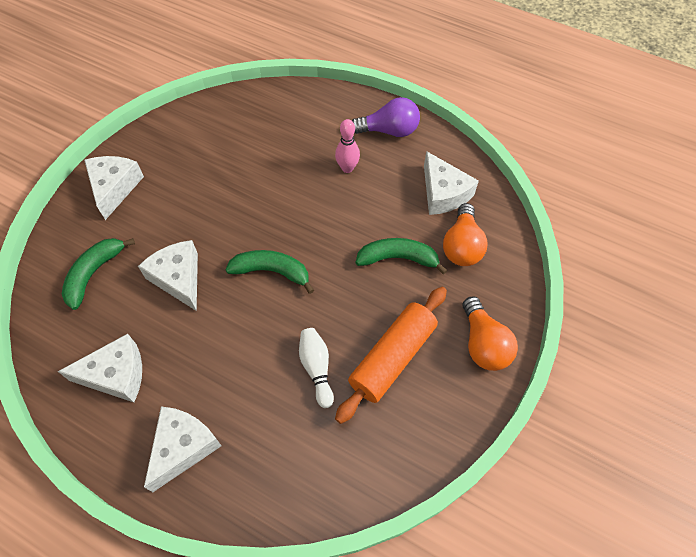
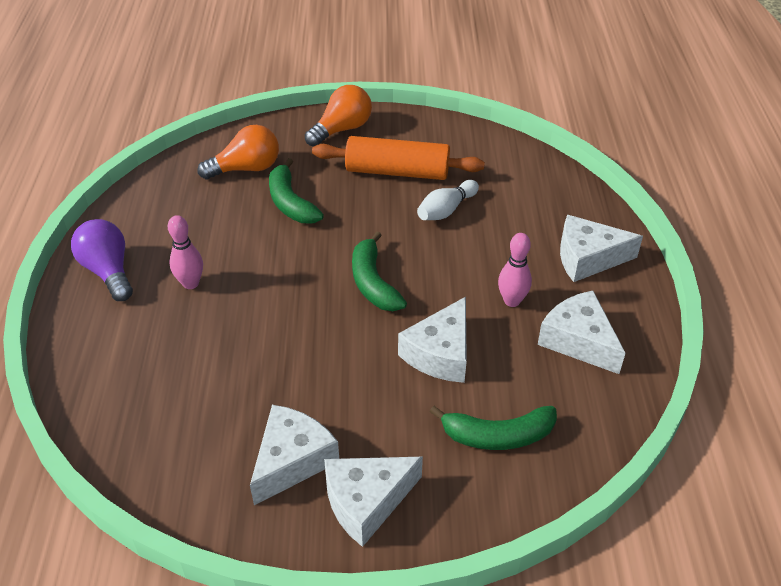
camera: 120 degrees left, 15 degrees down
white cheese [424,151,479,215] -> white cheese moved to [250,405,339,505]
none -> pink bowling pin [498,233,532,307]

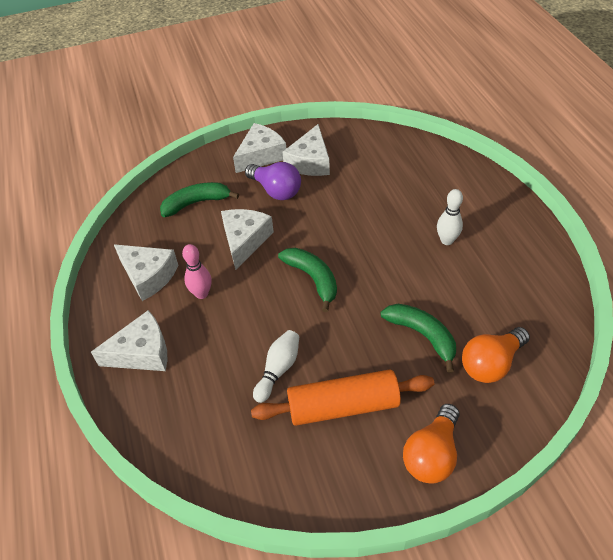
camera: 165 degrees right, 5 degrees up
purple light bulb [71,219,133,301] -> purple light bulb moved to [245,162,301,200]
pink bowling pin [168,215,203,289] -> white bowling pin [437,189,463,245]

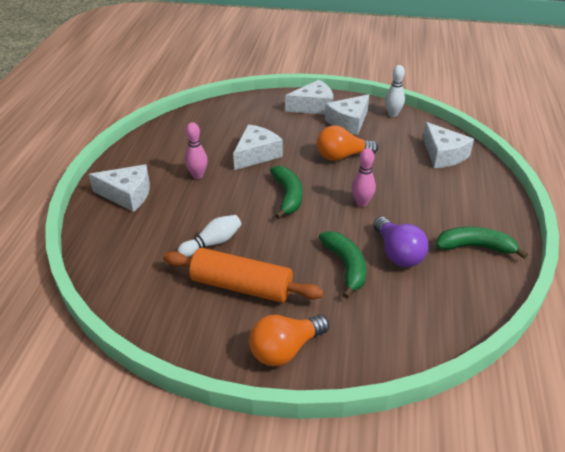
camera: 25 degrees right, 10 degrees down
white cheese [114,244,178,301] -> white cheese moved to [423,122,474,168]
green banana [160,182,239,217] -> green banana moved to [436,227,528,259]
purple light bulb [245,162,301,200] -> purple light bulb moved to [373,217,429,267]
white bowling pin [437,189,463,245] -> white bowling pin moved to [385,65,405,117]
orange light bulb [462,327,530,383] -> orange light bulb moved to [317,125,378,161]
none -> pink bowling pin [352,148,376,207]

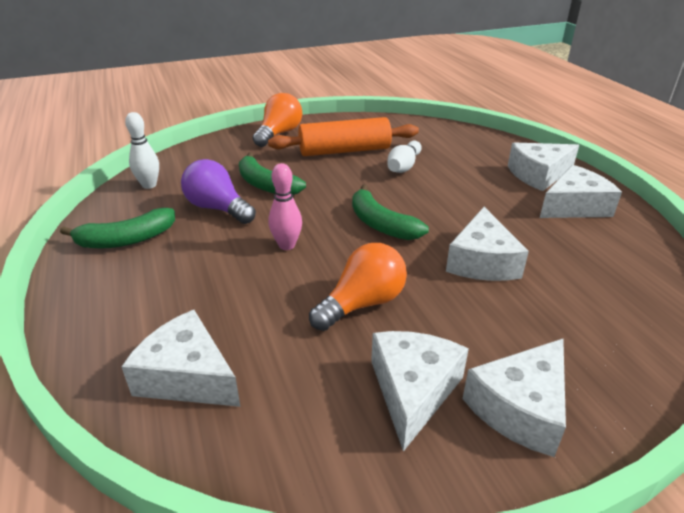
camera: 150 degrees right, 5 degrees down
pink bowling pin [185,122,208,179] -> none
white bowling pin [385,65,405,117] -> white bowling pin moved to [125,112,159,189]
none -> white cheese [540,165,622,218]

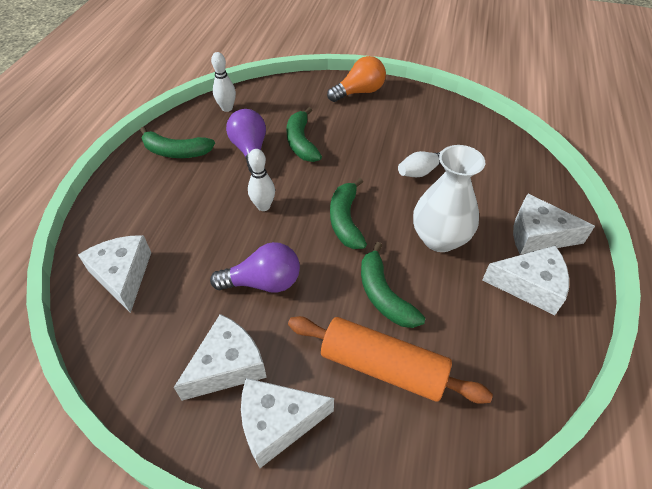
camera: 35 degrees right, 15 degrees up
orange rolling pin [268,117,419,156] -> orange rolling pin moved to [288,316,493,404]
pink bowling pin [268,163,302,250] -> white bowling pin [248,149,275,211]
orange light bulb [309,243,407,331] -> purple light bulb [210,242,300,292]
white cheese [446,207,529,281] -> green banana [361,242,425,328]
none -> white vase [413,145,485,252]

